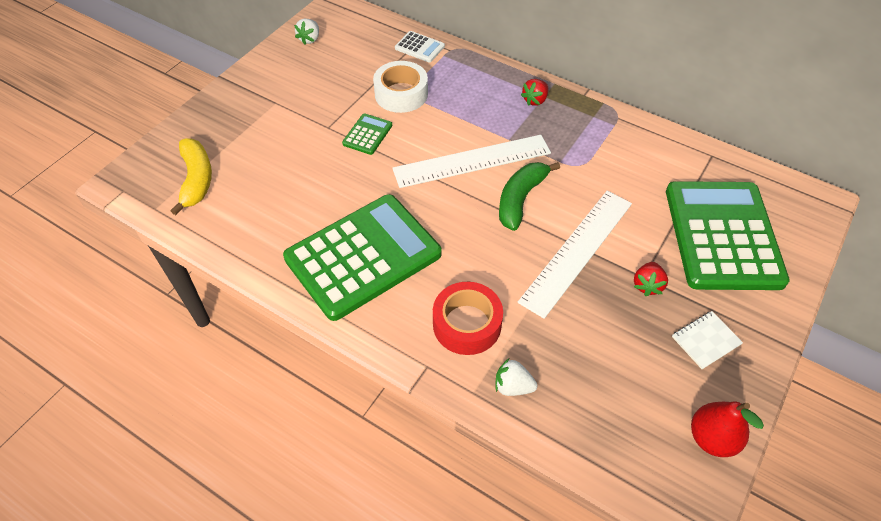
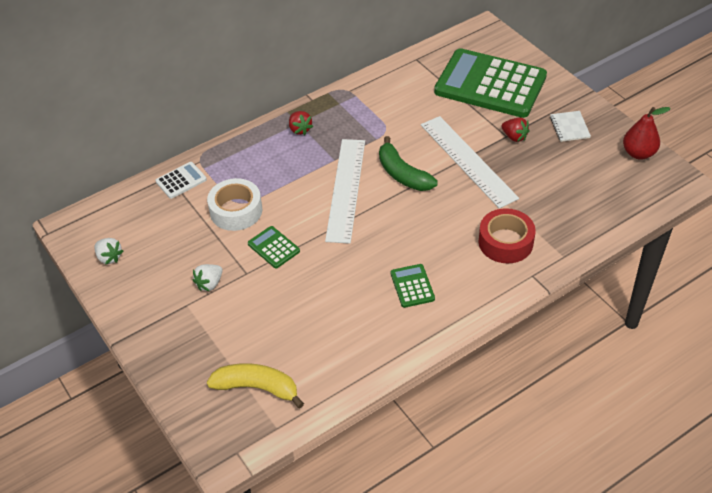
camera: 65 degrees left, 5 degrees down
green calculator [283,194,442,321] -> green calculator [391,264,435,308], size x0.41
white strawberry [495,359,537,396] -> white strawberry moved to [193,264,223,291]

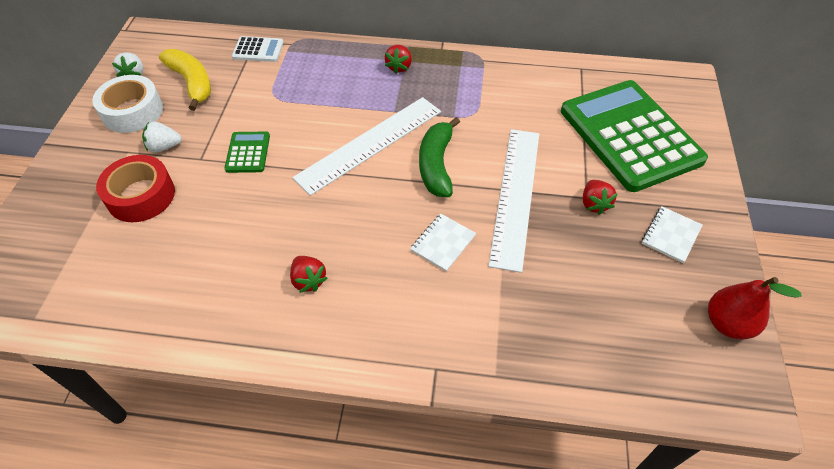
camera: 40 degrees right, 5 degrees up
white tape [207,178,262,231] -> white tape moved to [92,75,163,133]
yellow banana [207,363,304,409] -> yellow banana moved to [159,49,211,111]
green calculator [391,264,435,308] -> red strawberry [290,256,328,293]
red tape [479,208,536,263] -> red tape moved to [96,155,175,222]
none -> white notebook [410,214,476,272]

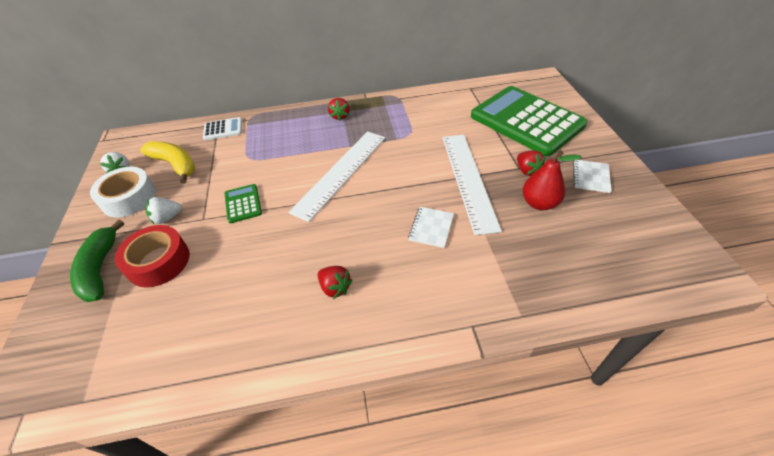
camera: 15 degrees left, 5 degrees down
green banana [419,117,460,197] -> green banana moved to [70,220,124,302]
red pear [708,277,802,340] -> red pear moved to [523,151,582,210]

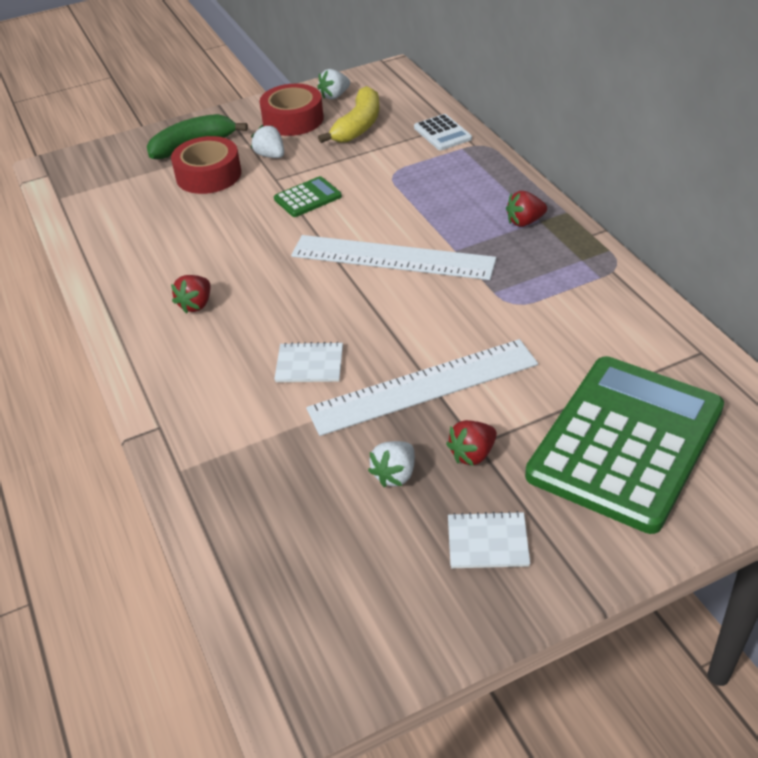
camera: 75 degrees right, 5 degrees down
white tape [90,167,156,218] -> red tape [260,84,324,136]
red pear [523,151,582,210] -> white strawberry [368,441,415,487]

